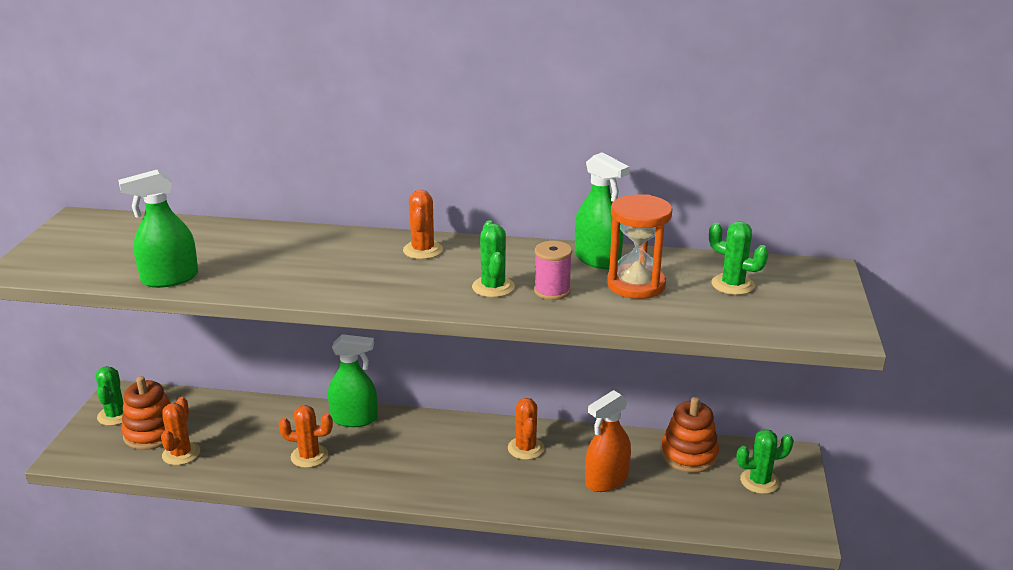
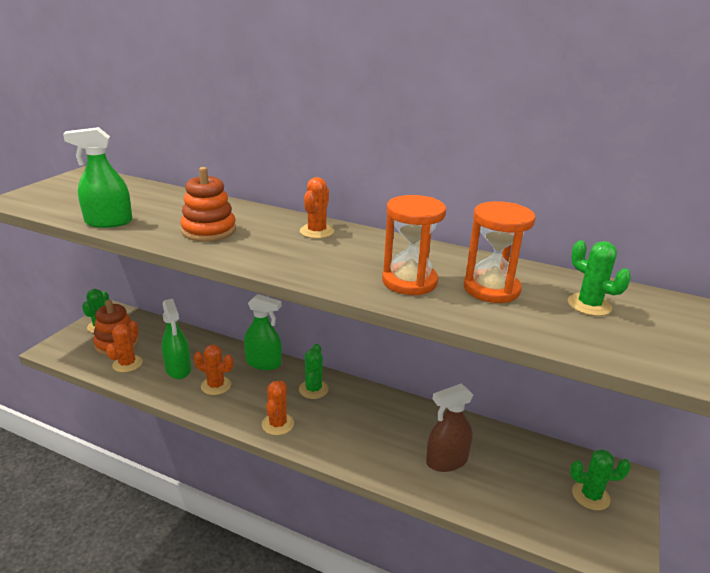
camera: 15 degrees right, 0 degrees up
green cactus [472,220,515,297] -> green cactus moved to [299,344,329,399]
orange cactus [508,398,544,460] -> orange cactus moved to [262,381,294,435]
pink spool [534,241,572,300] -> orange hourglass [382,195,446,295]
green spray bottle [575,152,629,269] -> green spray bottle moved to [161,299,191,379]
orange spray bottle [585,390,631,492] -> brown spray bottle [426,384,473,472]
orange stacking toy [661,397,719,473] -> orange stacking toy moved to [180,167,236,242]

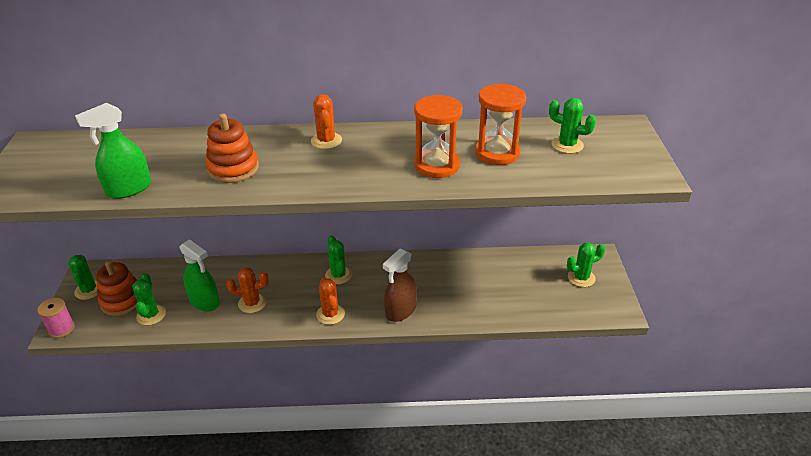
camera: 25 degrees left, 10 degrees up
orange cactus [106,321,142,372] -> green cactus [132,273,166,325]
green spray bottle [244,294,282,370] -> none
brown spray bottle [426,384,473,472] -> brown spray bottle moved to [383,248,417,322]
none -> pink spool [37,298,75,338]

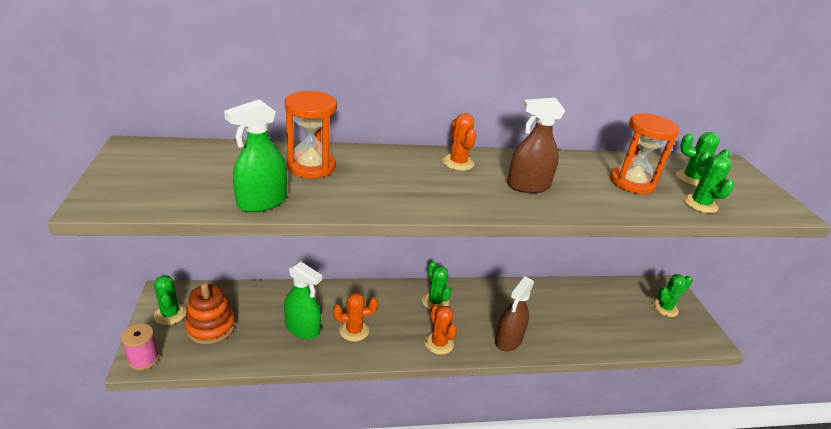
camera: 10 degrees left, 5 degrees down
green cactus [132,273,166,325] -> green cactus moved to [683,151,734,213]
orange stacking toy [206,113,259,183] -> none
orange hourglass [414,95,463,178] -> orange hourglass moved to [285,91,337,178]
none -> brown spray bottle [507,98,565,193]

